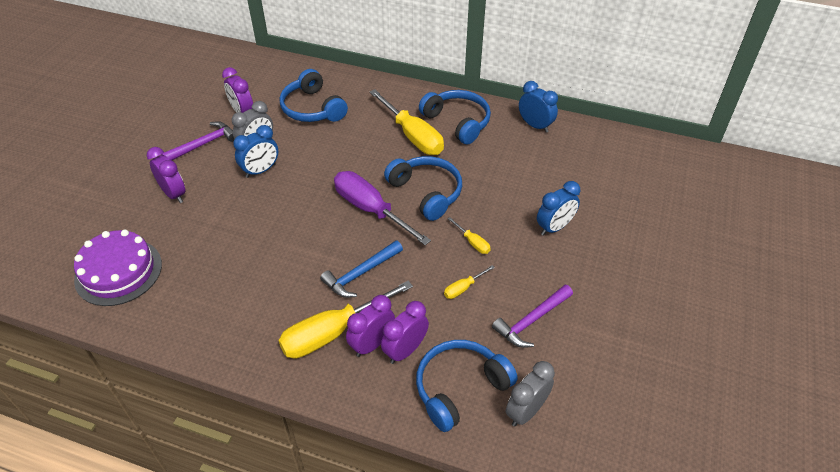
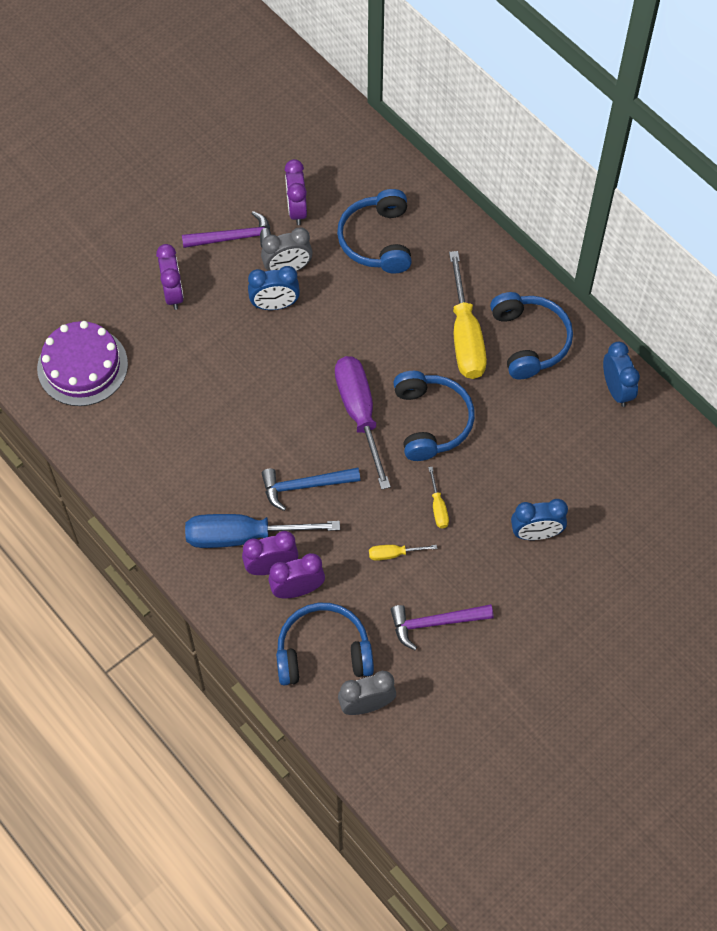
camera: 30 degrees right, 15 degrees up
yellow screwdriver [278,280,413,358] -> blue screwdriver [185,514,340,548]

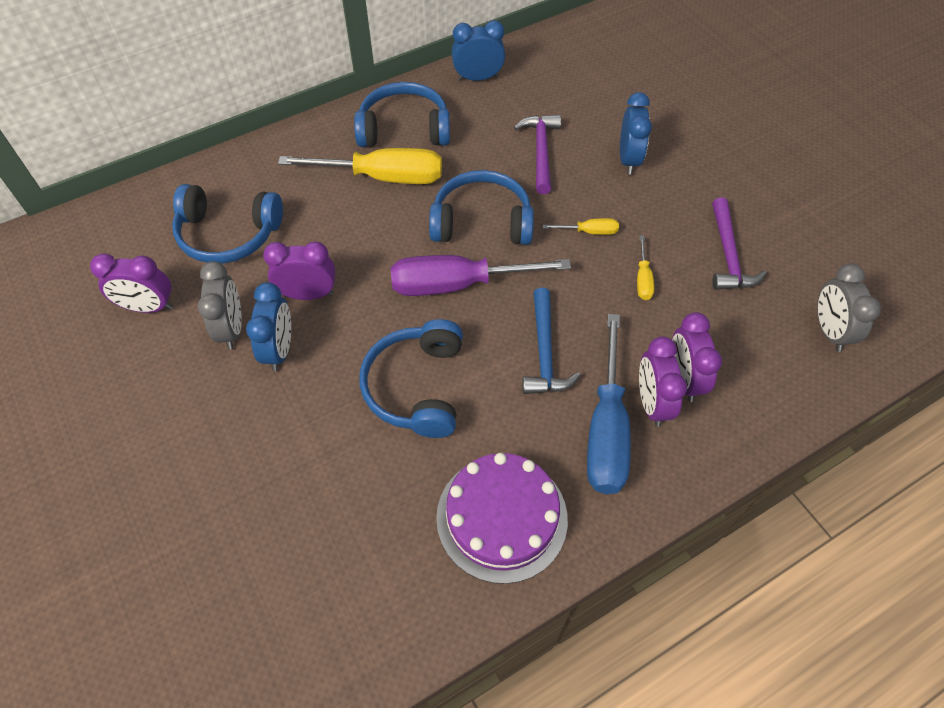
camera: 80 degrees left, 5 degrees down
purple cake [37,321,128,406] -> purple cake moved to [436,453,568,584]
purple clock [156,244,184,310] -> purple clock moved to [263,241,336,300]
purple hammer [182,211,271,248] -> purple hammer moved to [514,114,561,194]
blue headphones [276,603,374,685] -> blue headphones moved to [360,319,463,438]

